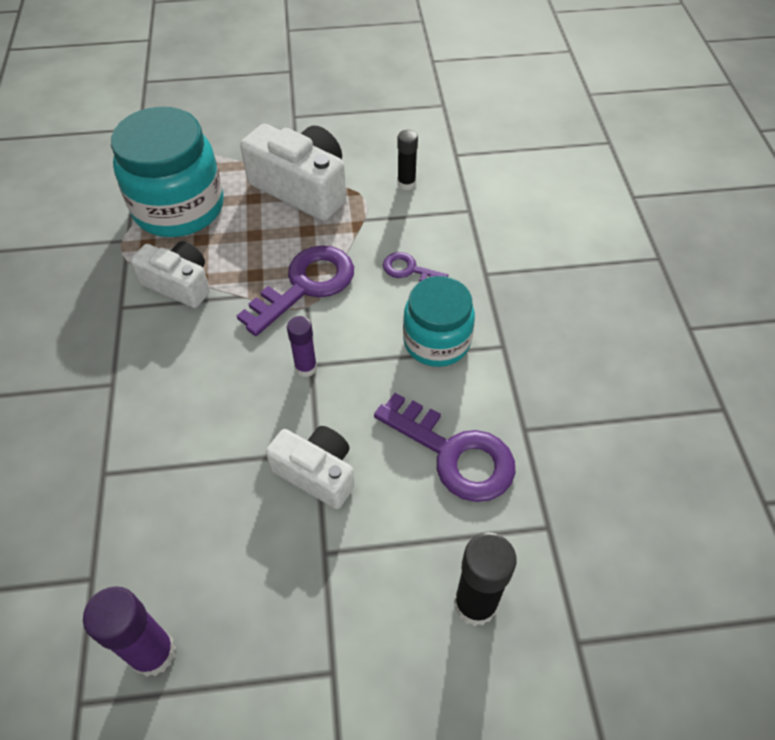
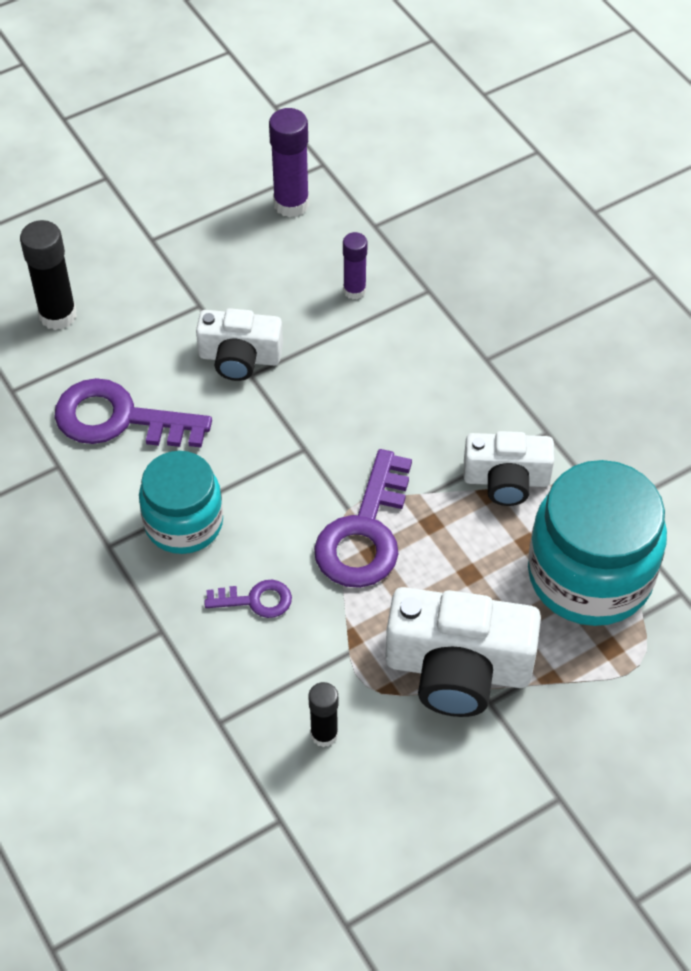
camera: 155 degrees right, 0 degrees up
purple glue stick [287,316,317,377] -> purple glue stick moved to [343,232,368,299]

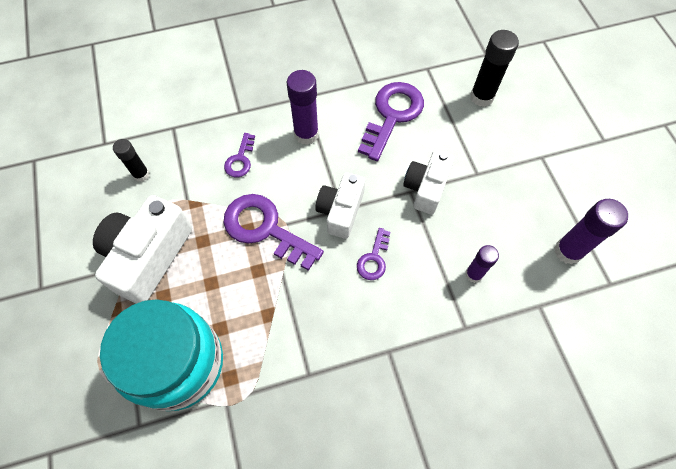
camera: 105 degrees right, 10 degrees up
turquoise jar [139,451,223,554] -> purple glue stick [287,70,319,145]
white camera [464,431,554,506] -> white camera moved to [315,172,365,239]
none -> purple key [357,228,391,280]

